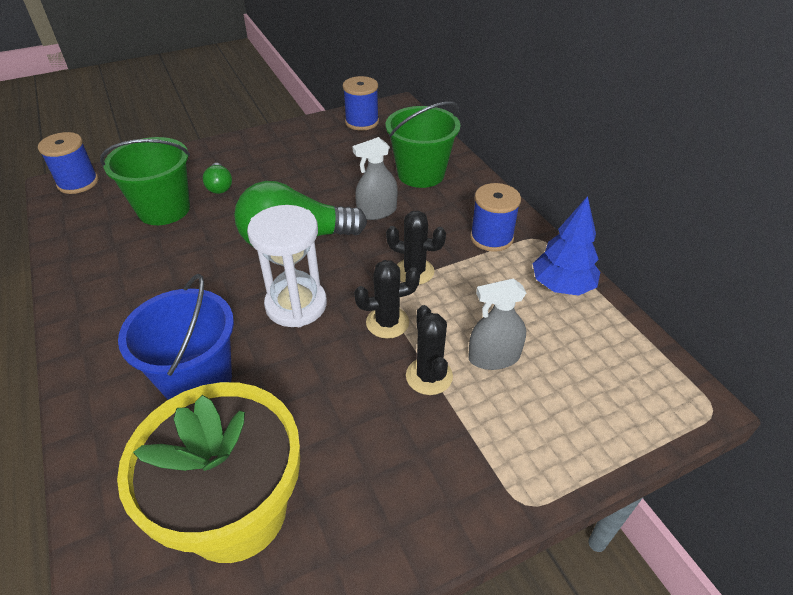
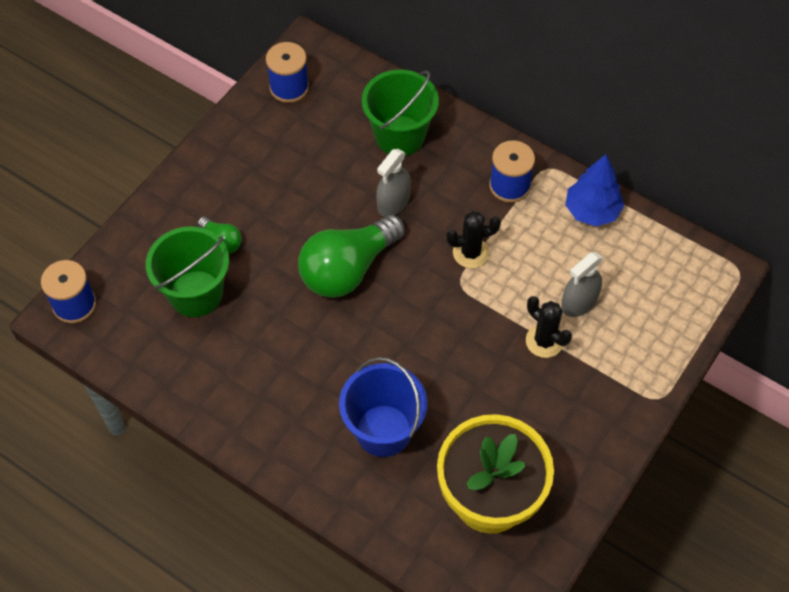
camera: 30 degrees left, 15 degrees up
white hourglass [247,205,327,327] -> none
black cactus [354,260,420,339] -> none

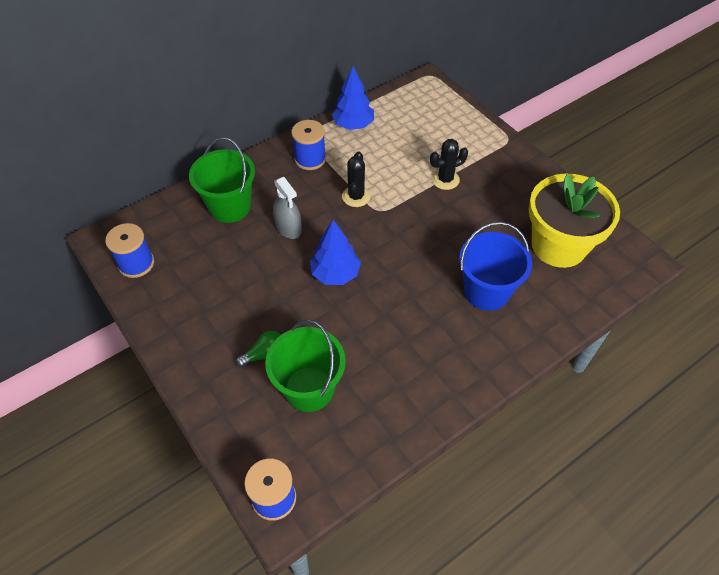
camera: 70 degrees left, 5 degrees down
green light bulb [298,214,405,298] -> blue tree [310,220,361,285]
grey spray bottle [561,252,603,317] -> none

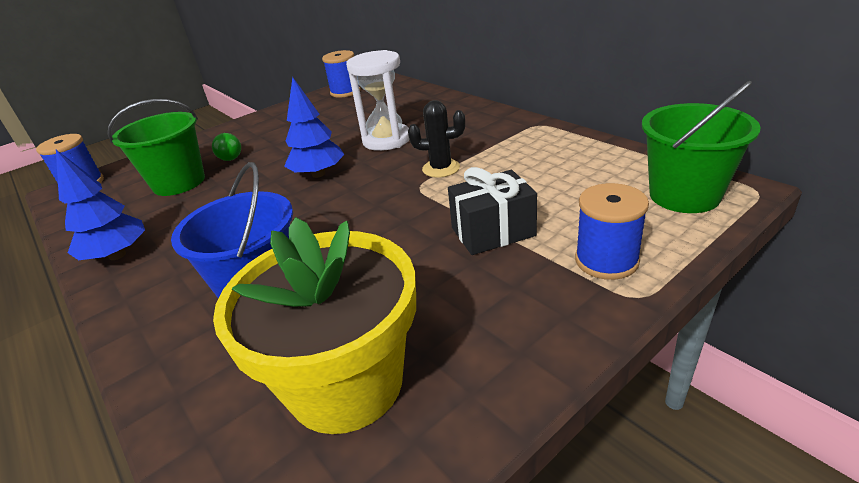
camera: 90 degrees right, 20 degrees down
green bucket [189,137,255,223] -> green bucket moved to [642,81,761,213]
grey spray bottle [273,177,302,239] -> white hourglass [346,50,409,151]
blue spool [291,120,326,170] -> blue spool moved to [575,183,649,280]
blue tree [332,66,374,130] -> blue tree moved to [56,150,145,260]
black cactus [430,139,468,190] -> black gift [448,167,537,255]

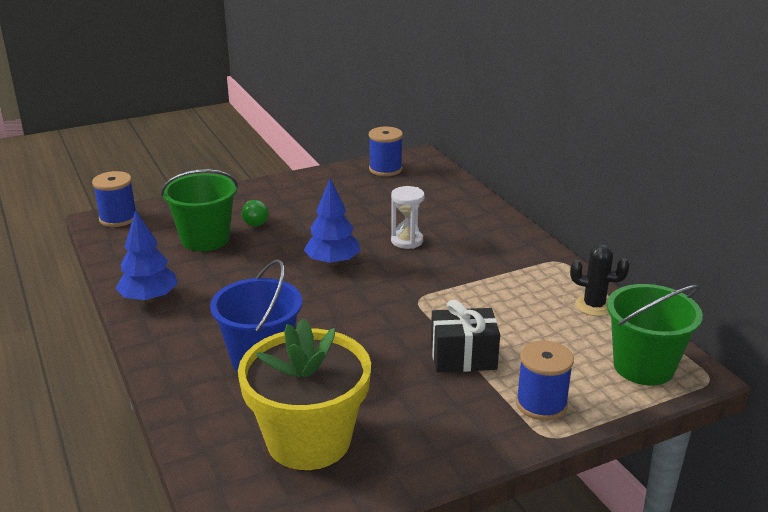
camera: 10 degrees right, 5 degrees down
white hourglass [346,50,409,151] -> white hourglass [391,186,424,249], size x0.66
black cactus [408,100,465,178] -> black cactus moved to [570,244,630,316]

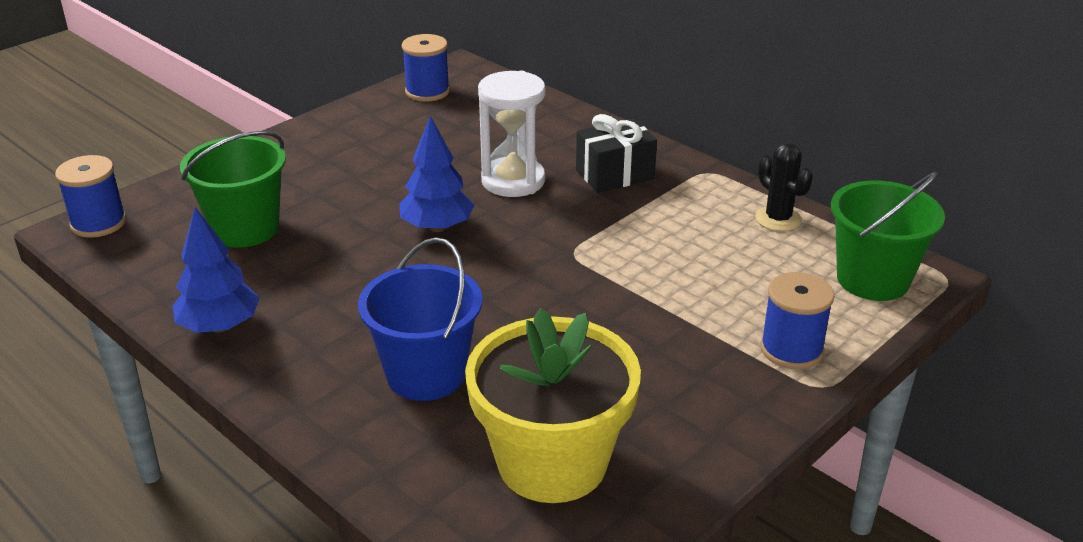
camera: 20 degrees left, 5 degrees up
green light bulb [242,200,269,227] -> none
white hourglass [391,186,424,249] -> white hourglass [478,71,545,197], size x1.51
black gift [431,300,500,373] -> black gift moved to [576,114,657,193]
black cactus [570,244,630,316] -> black cactus turned 60 degrees clockwise [755,143,813,231]

